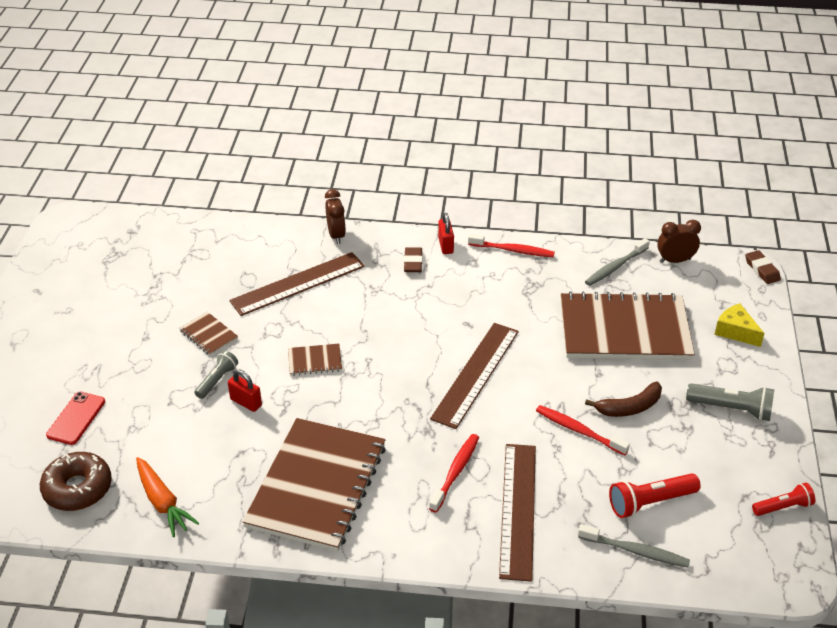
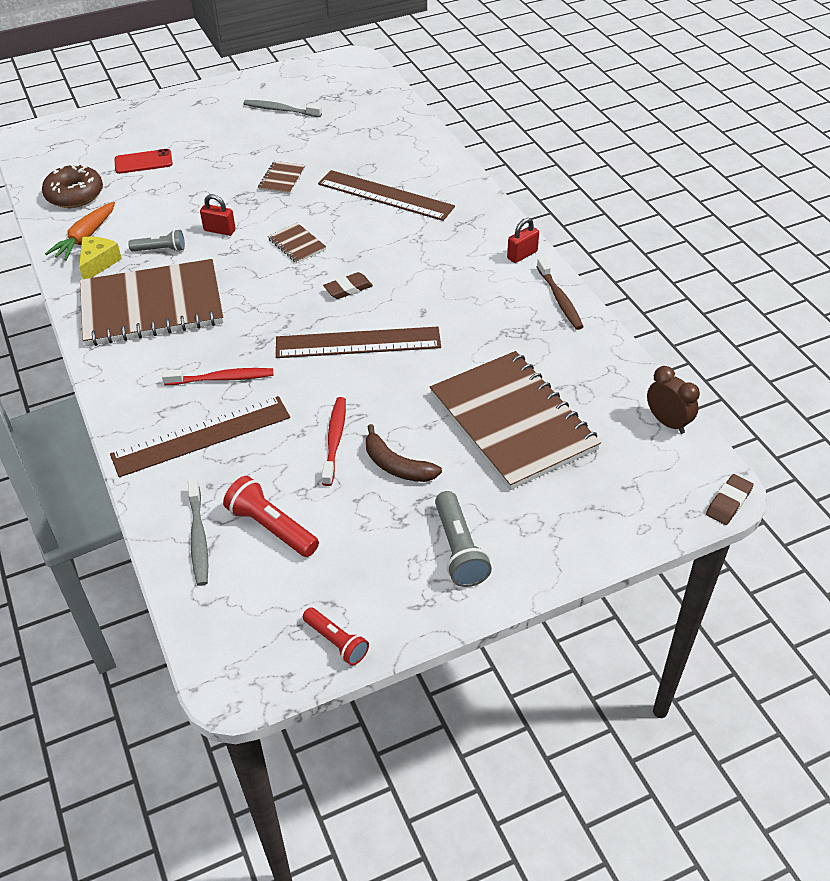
camera: 60 degrees right, 5 degrees up
grey flashlight [194,350,238,399] -> grey flashlight moved to [128,229,185,252]
red padlock [228,369,262,412] -> red padlock turned 75 degrees counterclockwise [200,194,236,236]
brown clock [325,189,346,244] -> none
brown eraser [404,247,423,272] -> brown eraser moved to [323,272,373,299]
red toothbrush [468,234,555,257] -> brown toothbrush [537,257,584,330]
grey toothbrush [585,238,650,286] -> grey toothbrush moved to [244,100,322,117]
yellow cheese [714,303,765,347] -> yellow cheese moved to [79,237,122,279]

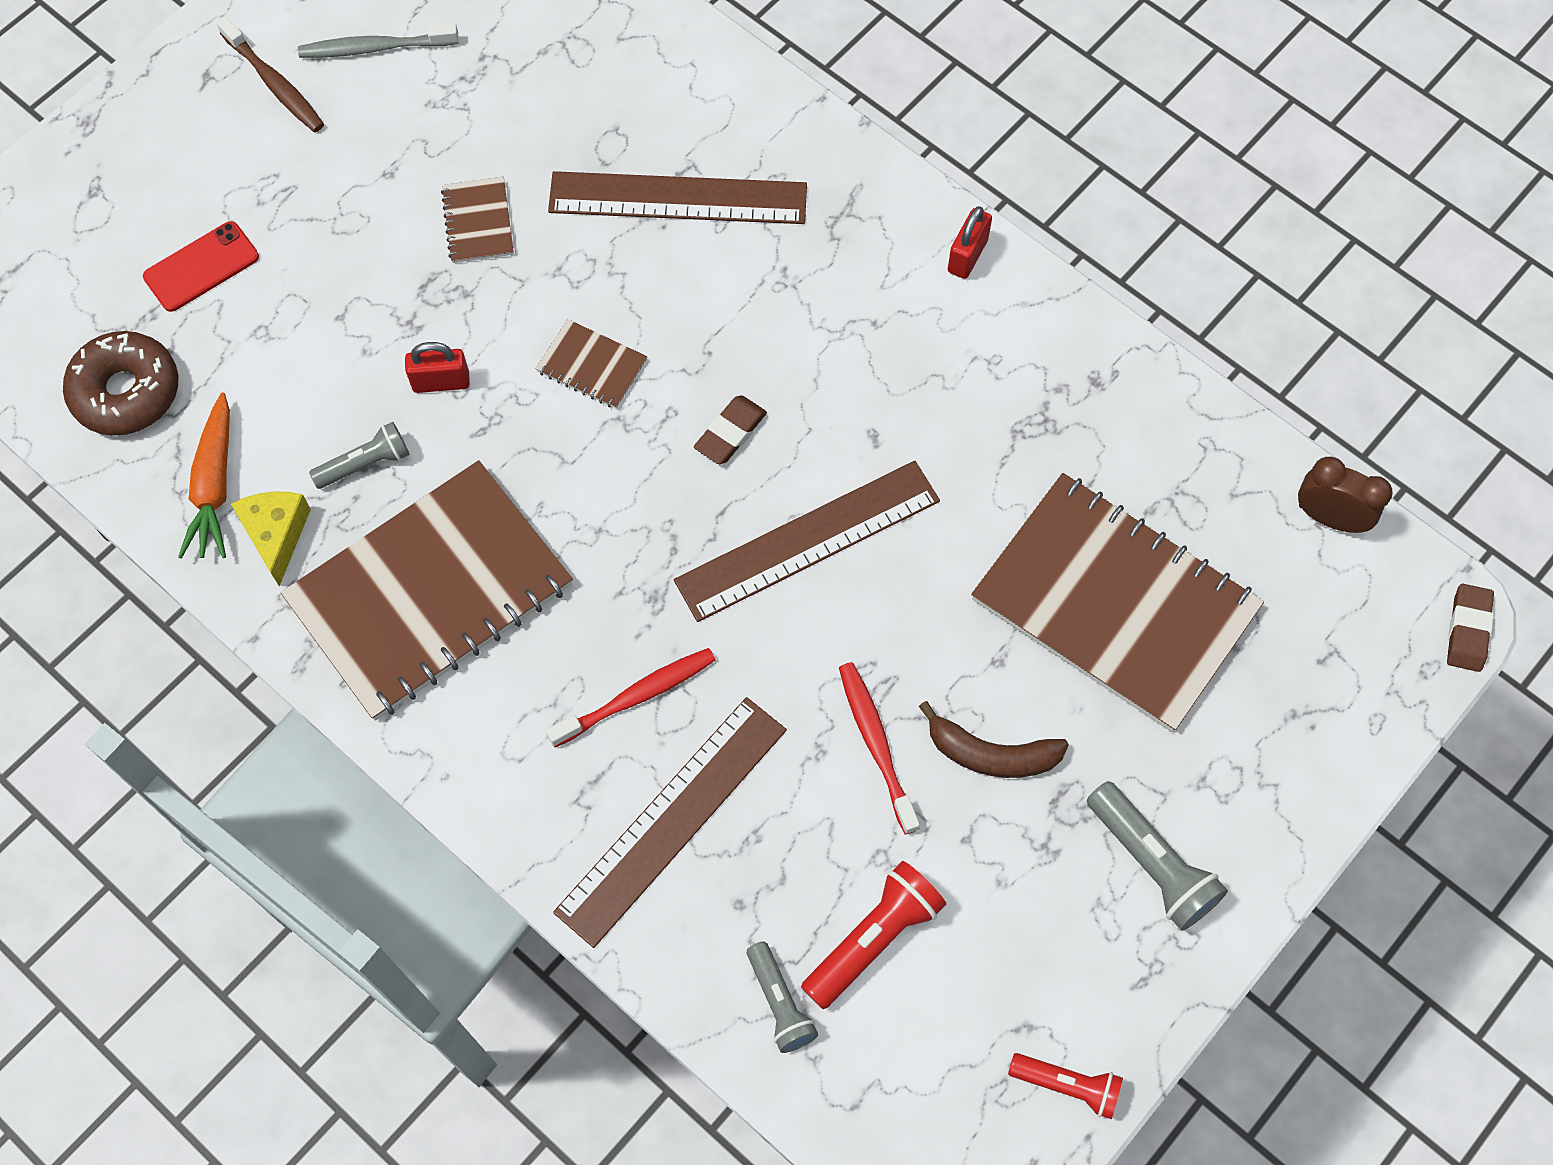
camera: 25 degrees left, 20 degrees up
grey toothbrush [188,479,208,586] -> grey flashlight [747,941,818,1053]
red flashlight [223,476,319,557] -> red flashlight turned 120 degrees clockwise [801,861,946,1009]
brown toothbrush [537,257,584,330] -> brown toothbrush moved to [217,17,324,132]

